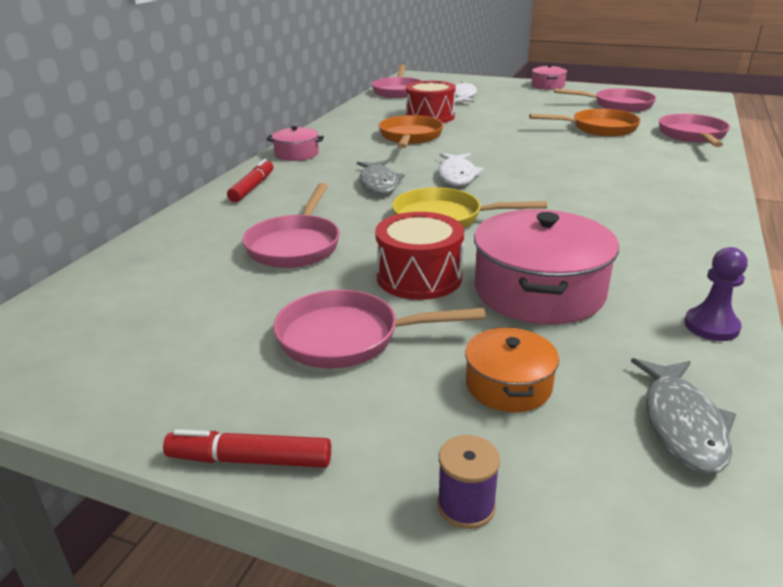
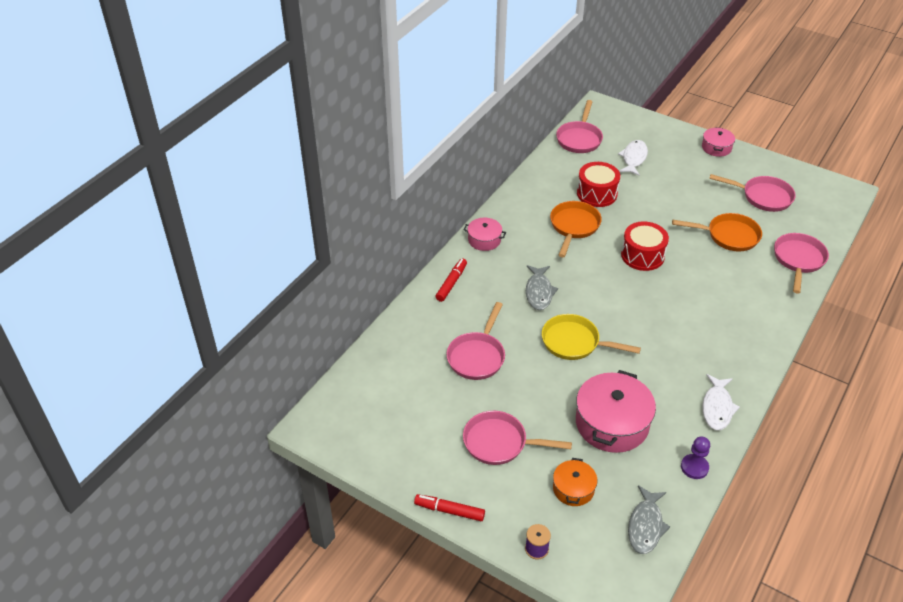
camera: 10 degrees right, 15 degrees up
red drum [375,212,464,300] -> red drum moved to [621,221,669,271]
white fish [438,153,484,186] -> white fish moved to [702,374,740,430]

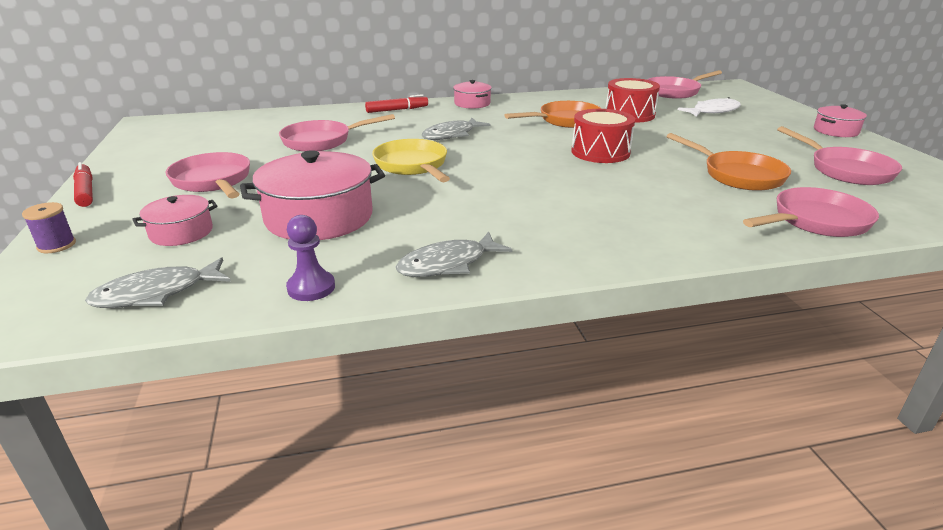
camera: 45 degrees right, 15 degrees down
orange pot [553,458,598,506] -> pink pot [132,195,218,246]
white fish [702,374,740,430] -> grey fish [396,232,513,277]

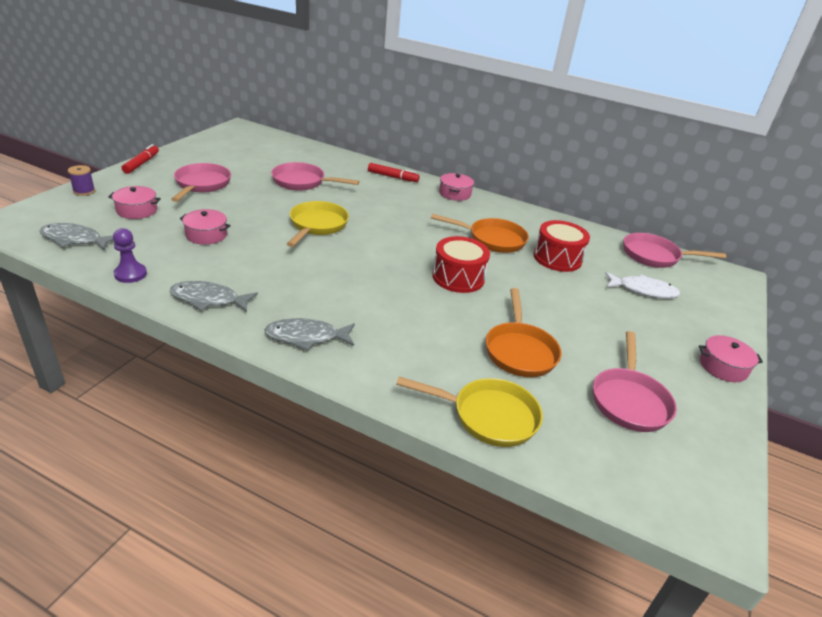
camera: 35 degrees right, 5 degrees up
pink pot [240,150,385,240] -> pink pot [180,209,231,245], size x0.54
grey fish [422,118,491,140] -> grey fish moved to [264,318,355,351]
pink pan [743,187,879,237] -> yellow pan [396,376,543,447]

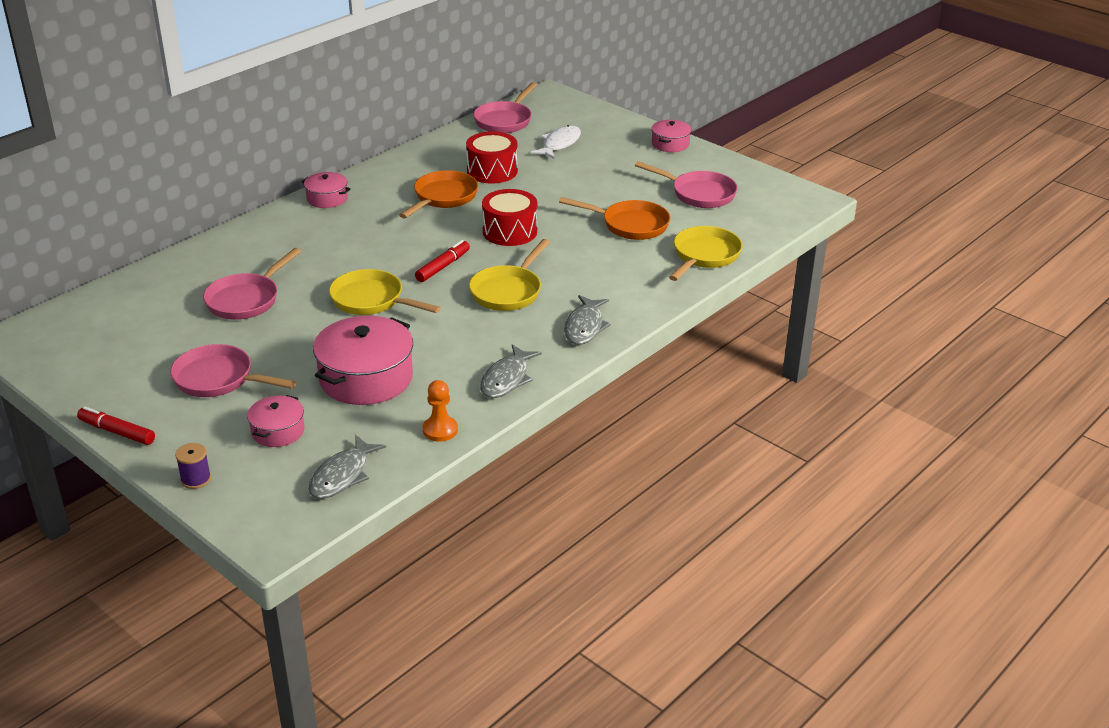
camera: 70 degrees left, 0 degrees up
purple pawn [113,228,147,283] -> orange pawn [423,380,458,442]
pink pot [180,209,231,245] -> pink pot [313,316,413,405], size x1.87
red marker [368,163,420,182] -> red marker moved to [415,240,470,282]
none -> yellow pan [469,239,550,311]

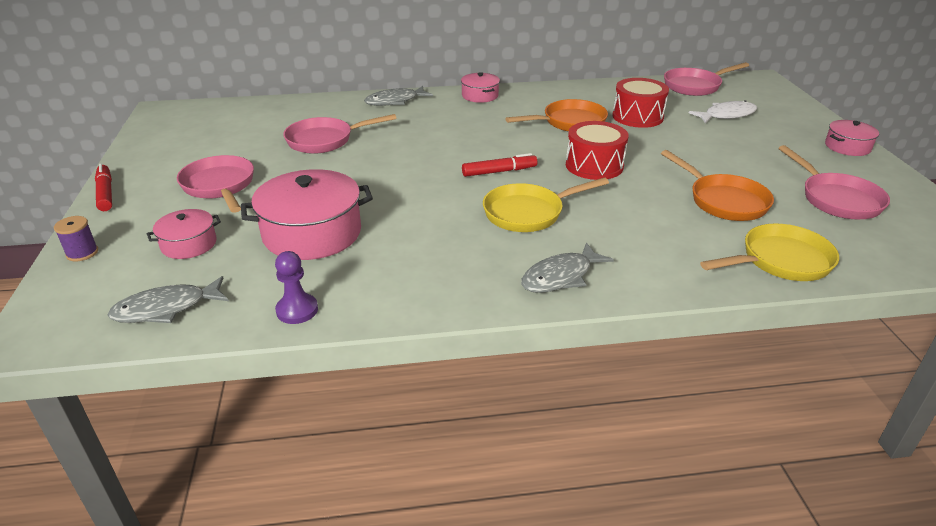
camera: 40 degrees right, 0 degrees up
yellow pan [329,269,441,315] -> none
orange pawn [423,380,458,442] -> purple pawn [275,251,318,324]
grey fish [480,344,542,398] -> grey fish moved to [364,86,433,106]

